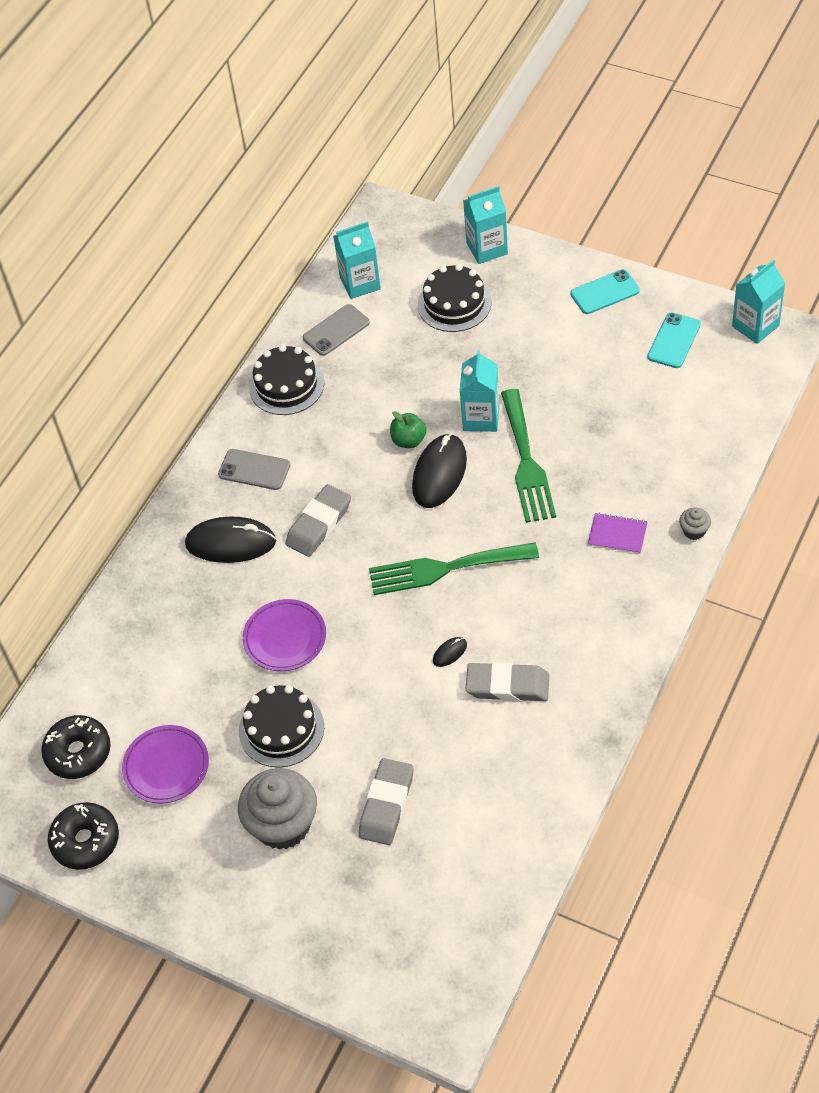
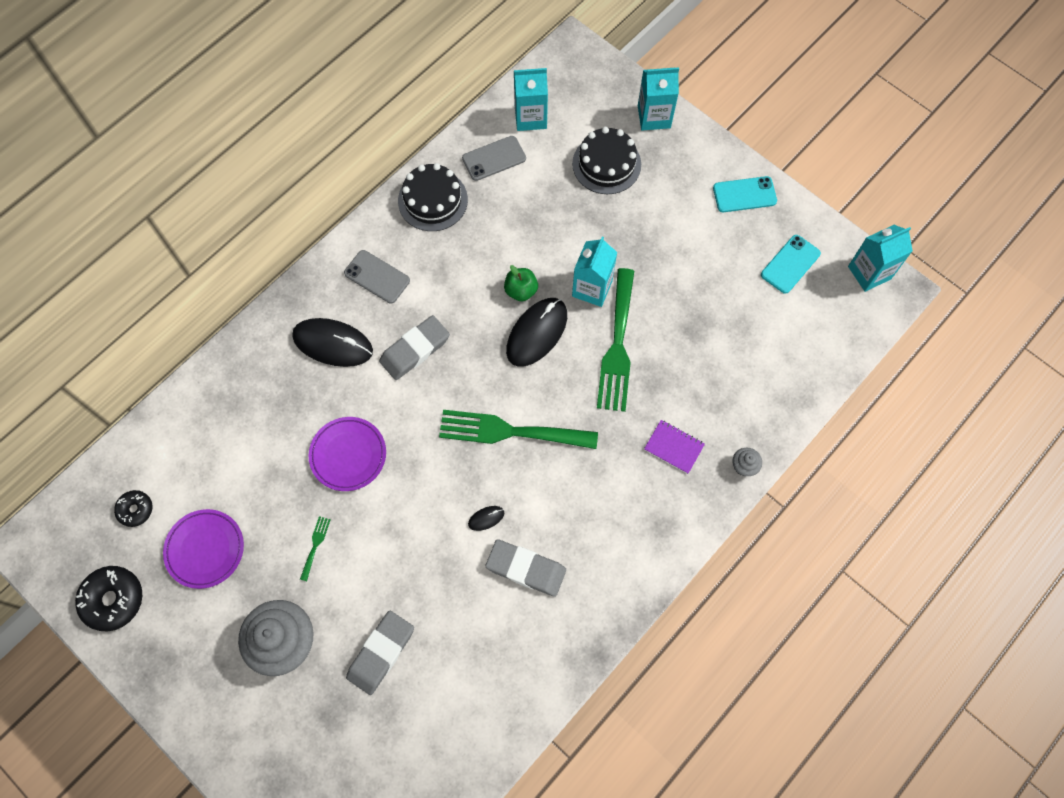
camera: 10 degrees right, 15 degrees up
black donut [41,715,110,779] -> black donut [114,490,152,527], size x0.59
black cake [239,685,324,768] -> green fork [300,516,331,581]

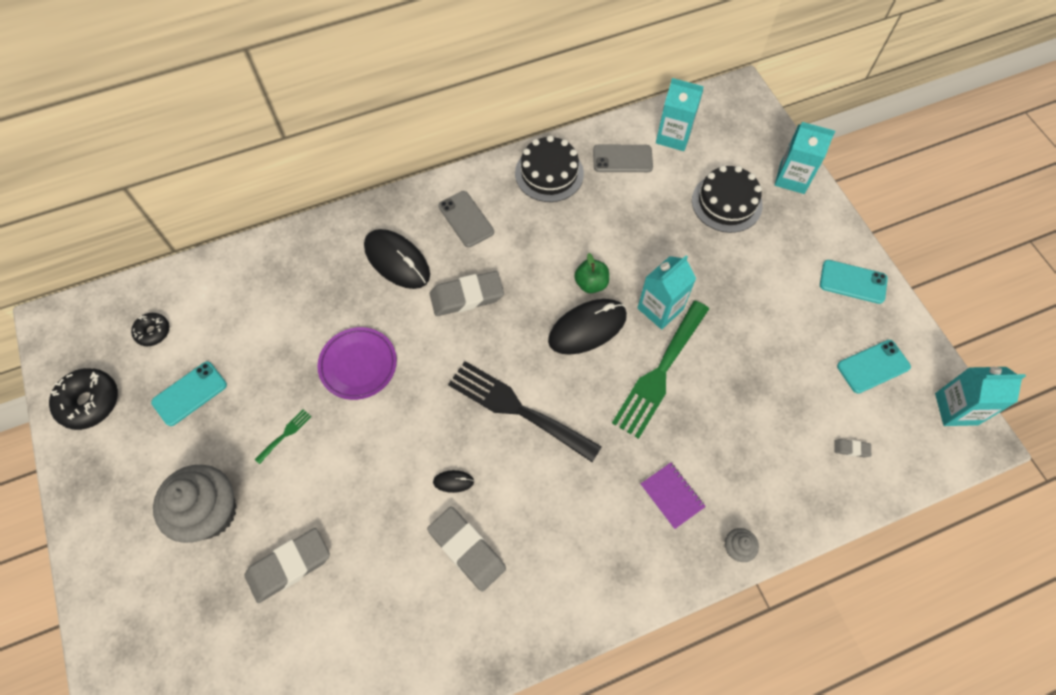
camera: 25 degrees right, 5 degrees down
purple plate [163,509,244,589] -> turquoise phone [151,361,227,426]
green fork [439,410,598,449] -> black fork [448,361,602,462]
none -> grey eraser [834,439,871,457]

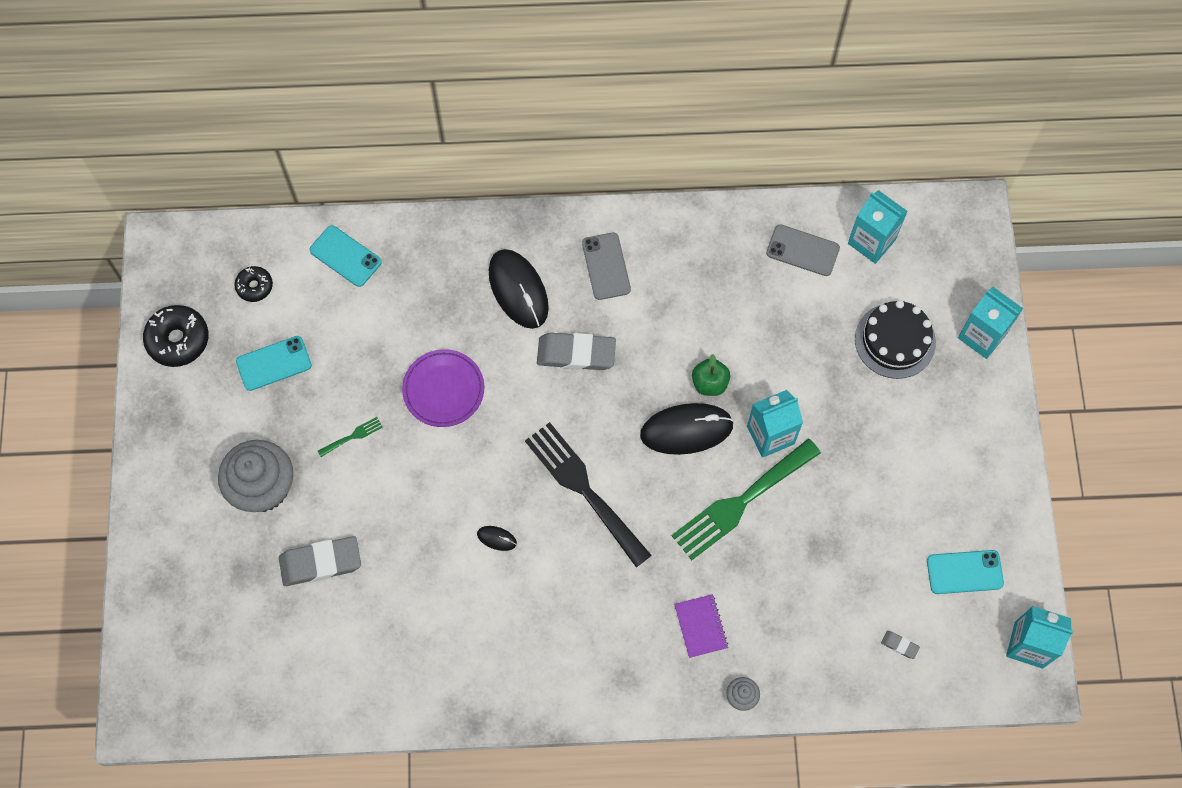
camera: 20 degrees right, 5 degrees up
grey eraser [427,507,506,592] -> none
black cake [515,135,584,202] -> none
turquoise phone [820,260,888,304] -> turquoise phone moved to [310,225,381,287]

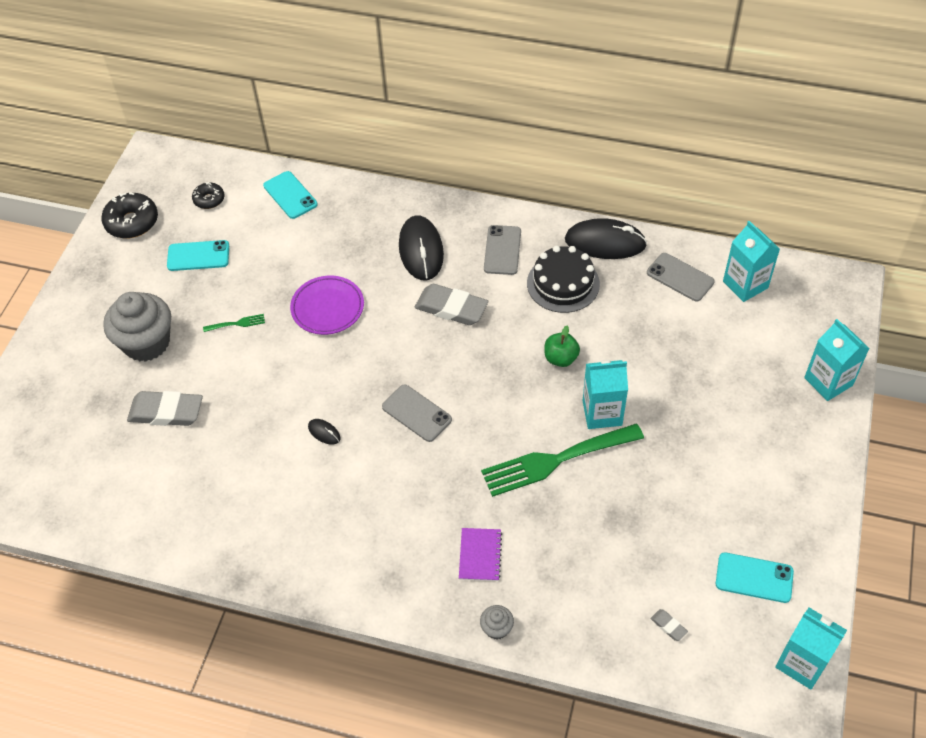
camera: 20 degrees right, 15 degrees down
black fork [525,422,652,567] -> grey phone [382,385,452,442]
black mouse [640,403,734,455] -> black mouse moved to [565,218,647,259]
black cake [855,300,936,379] -> black cake moved to [527,246,600,313]

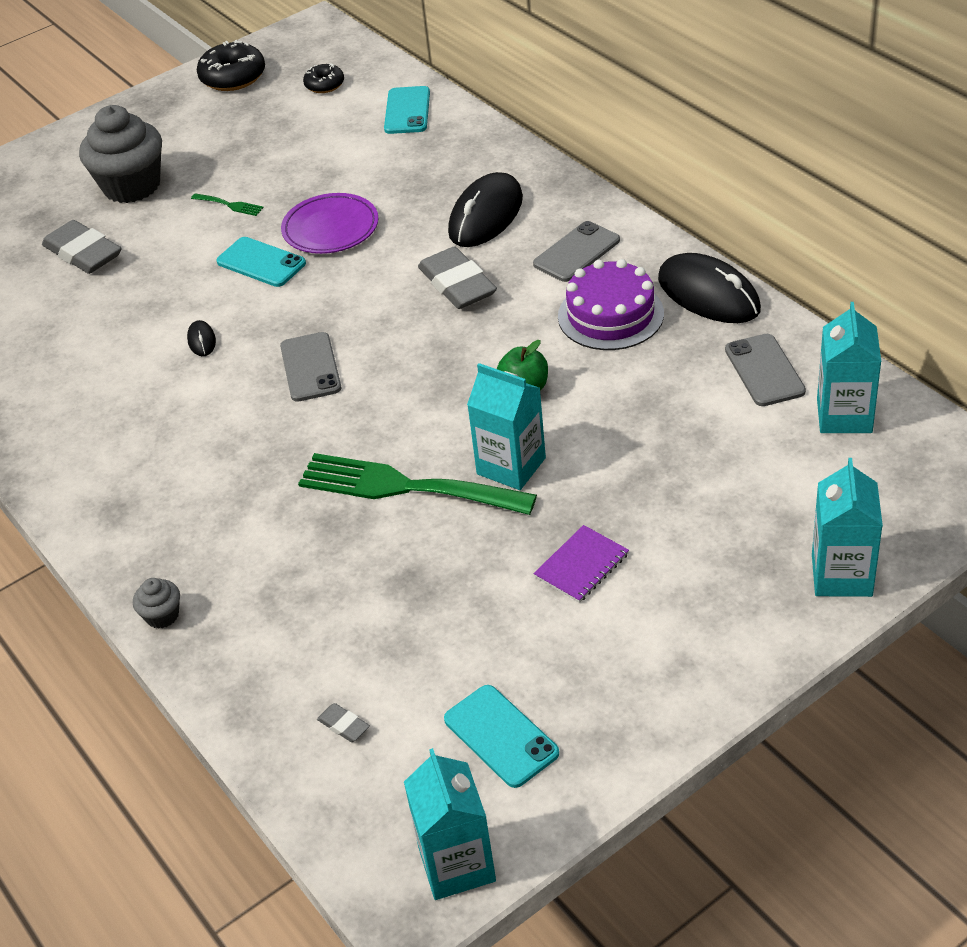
camera: 40 degrees right, 10 degrees down
turquoise phone [167,240,229,271] -> turquoise phone moved to [216,237,306,287]
purple notebook [459,528,502,581] -> purple notebook moved to [534,525,629,603]
black cake [527,246,600,313] -> purple cake [558,259,664,350]
grey eraser [651,609,688,641] -> grey eraser turned 45 degrees counterclockwise [317,703,370,742]

